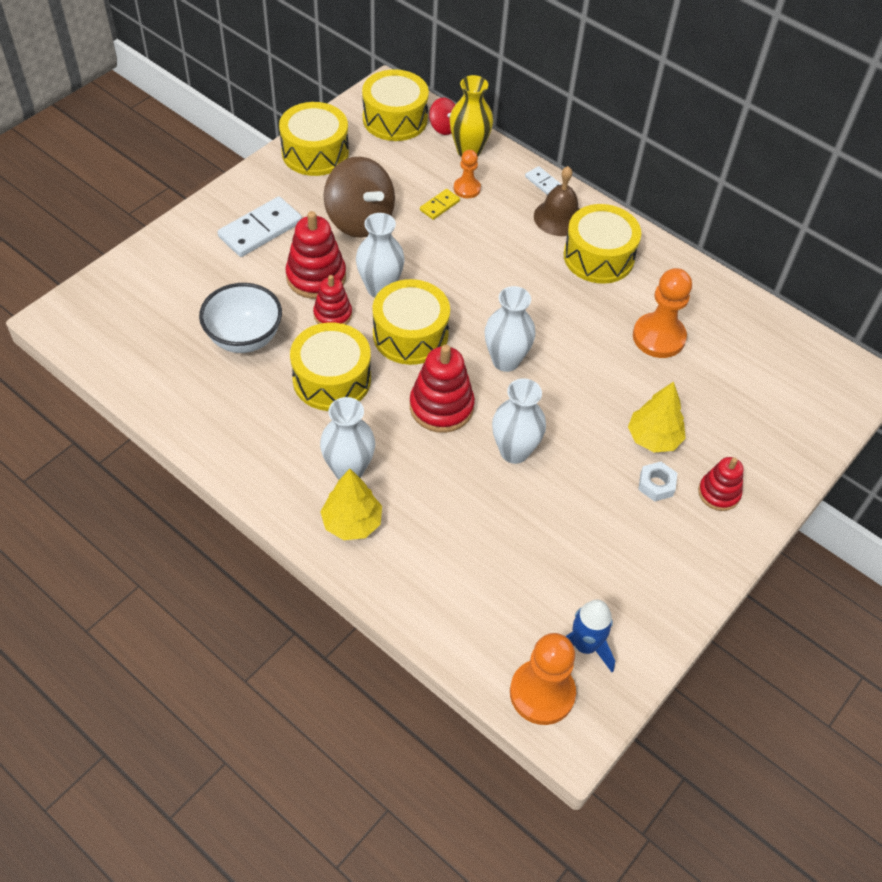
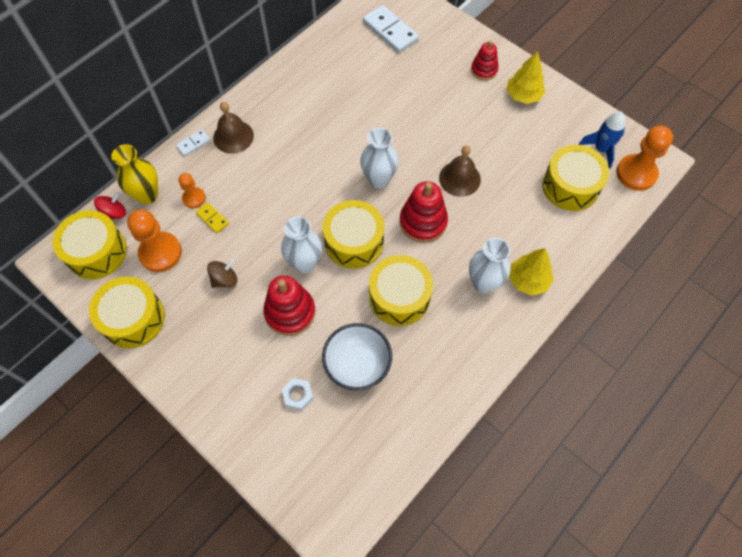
camera: 85 degrees left, 10 degrees up
white domino [218,197,302,257] -> white domino moved to [363,5,419,53]
red stacking toy [313,275,352,325] -> none
brown spinning top [324,157,395,238] -> brown spinning top [207,259,238,288], size x0.50
white vase [492,378,546,464] -> brown bell [439,146,481,197]
yellow drum [563,204,641,284] -> yellow drum moved to [542,145,609,211]
yellow tree [628,382,686,452] -> yellow tree moved to [507,51,545,104]
orange pawn [633,268,692,358] -> orange pawn moved to [127,209,182,272]
white nut [638,462,677,502] -> white nut moved to [282,378,313,411]

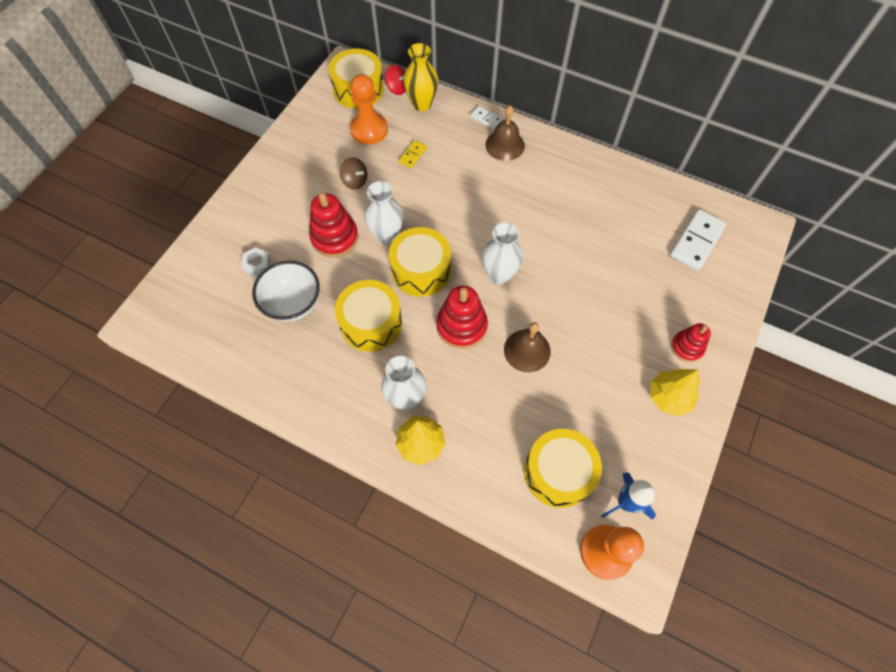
camera: 75 degrees right, 0 degrees up
yellow drum [89,277,165,348] -> none
orange pawn [179,173,206,208] -> none

